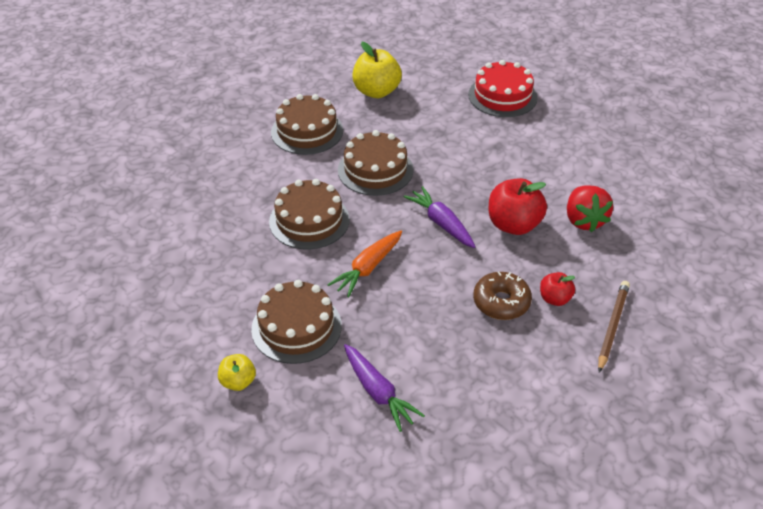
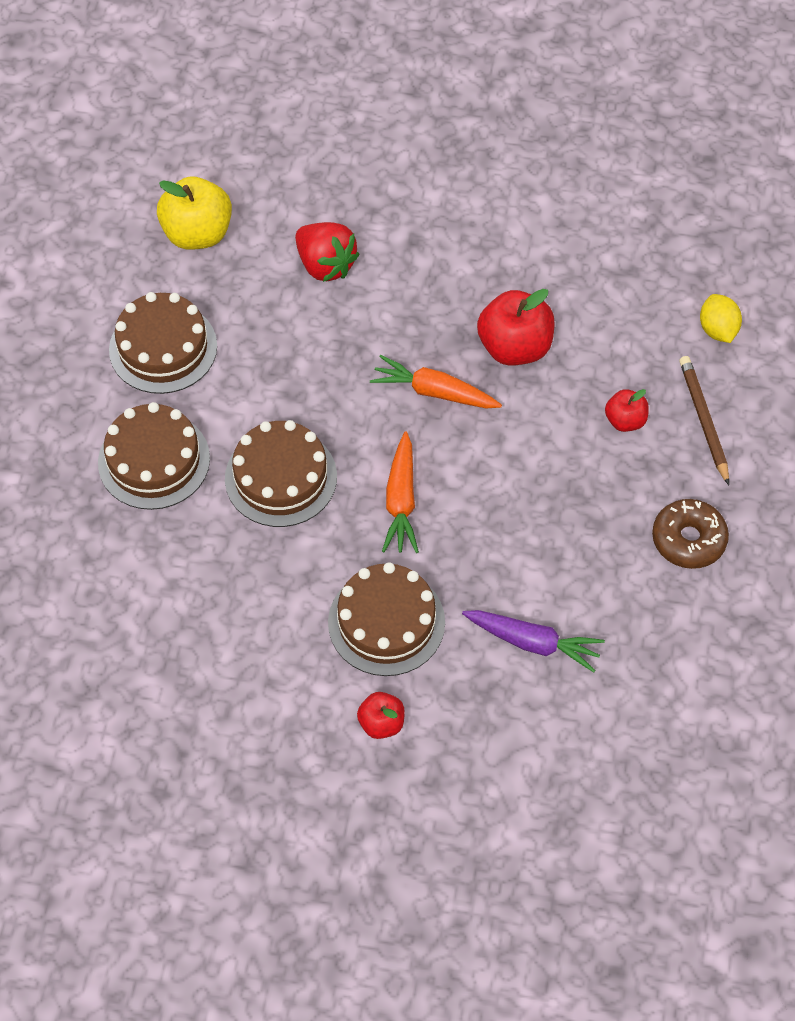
camera: 35 degrees left, 15 degrees up
yellow apple [218,354,256,391] -> red apple [357,692,405,739]
brown cake [338,130,413,196] -> brown cake moved to [98,402,210,510]
purple carrot [404,186,476,248] -> orange carrot [370,355,502,409]
red cake [468,60,538,117] -> none
brown donut [473,272,532,320] -> brown donut moved to [652,499,729,569]
red strawberry [567,185,613,232] -> red strawberry moved to [295,222,360,282]
none -> yellow lemon [700,294,742,343]

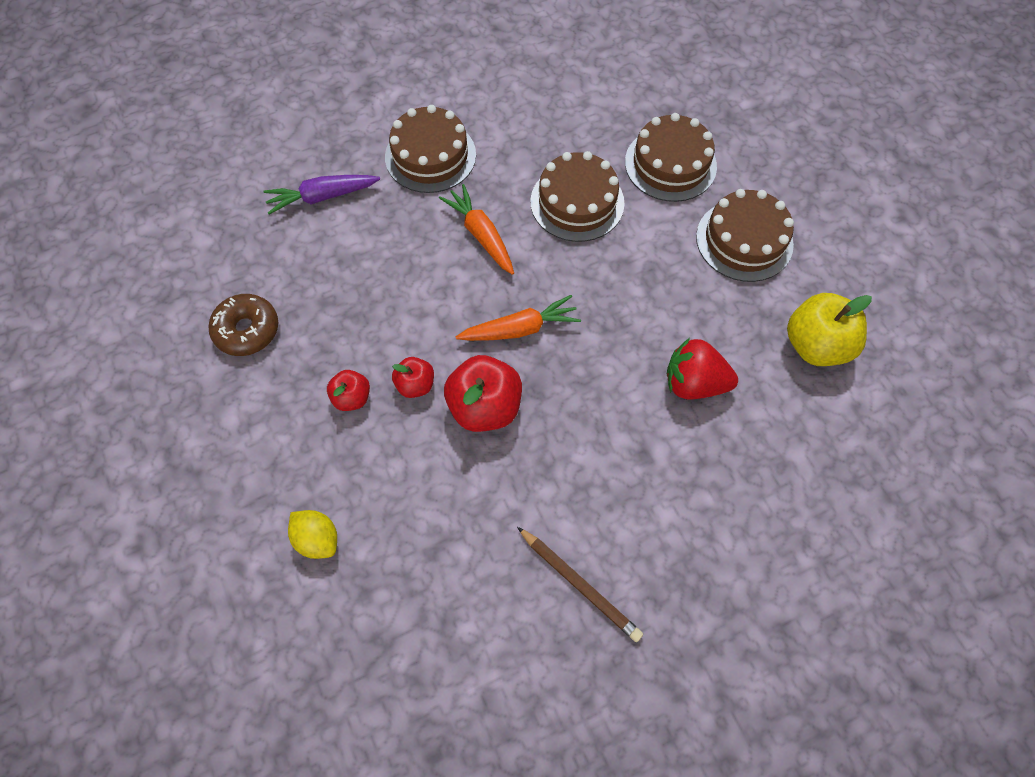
camera: 145 degrees right, 5 degrees up
red apple [357,692,405,739] -> red apple moved to [392,357,434,398]
brown pencil [679,356,729,485] -> brown pencil moved to [517,527,643,642]

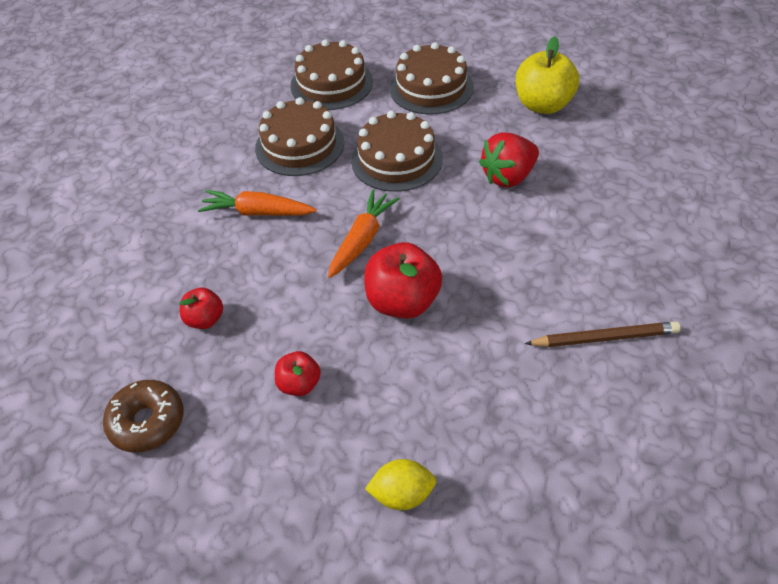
camera: 45 degrees left, 15 degrees down
purple carrot [263,175,380,215] -> none
brown cake [385,105,476,193] -> brown cake moved to [351,111,443,192]
red apple [392,357,434,398] -> red apple moved to [180,288,223,329]

